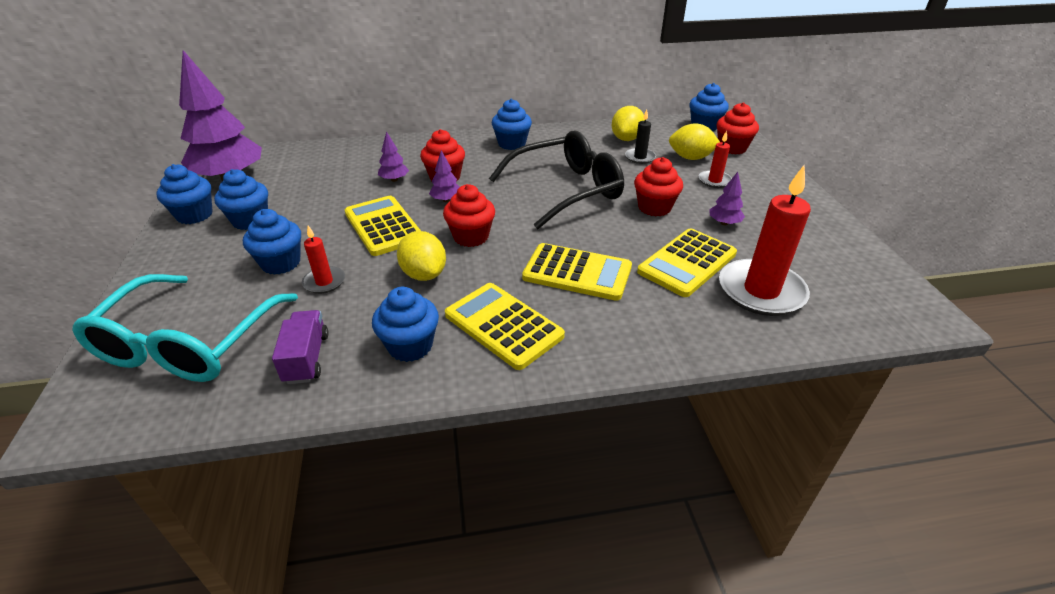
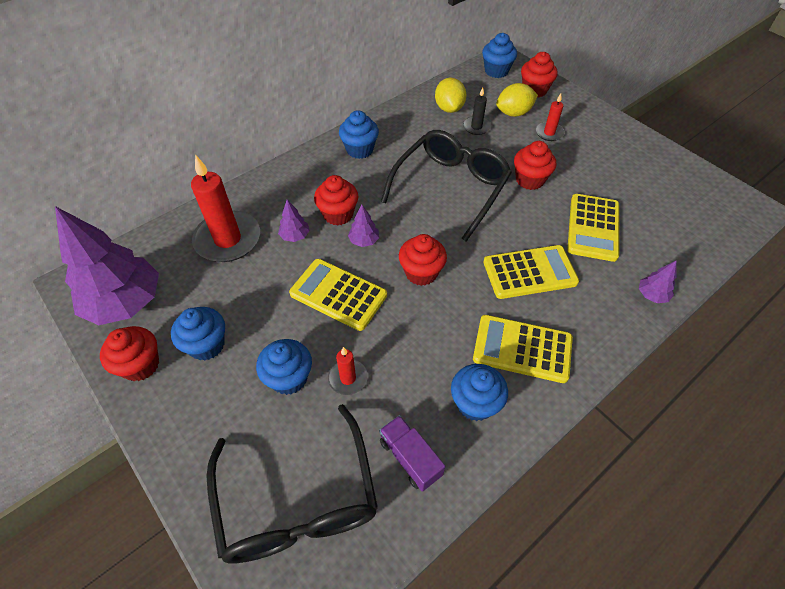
camera: 30 degrees left, 15 degrees up
turquoise glasses [72,274,298,382] -> black glasses [206,404,378,564]
blue cupcake [156,164,213,224] -> red cupcake [100,326,159,381]
yellow lemon [397,231,446,281] -> none
purple tree [710,172,745,225] -> purple tree moved to [639,260,677,303]
red candle [719,165,811,316] -> red candle moved to [191,155,260,262]

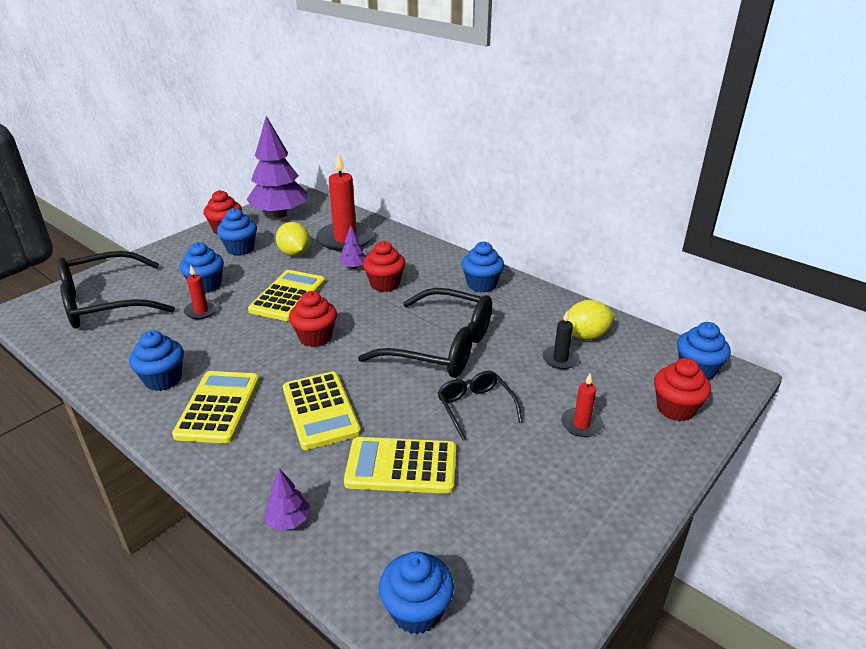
camera: 80 degrees right, 20 degrees down
purple tree [348,205,379,247] -> none
purple truck [379,415,445,492] -> none
yellow lemon [496,83,538,117] -> yellow lemon moved to [276,222,310,256]
red cupcake [514,141,556,190] -> black glasses [438,371,523,440]
none -> blue cupcake [379,551,454,634]

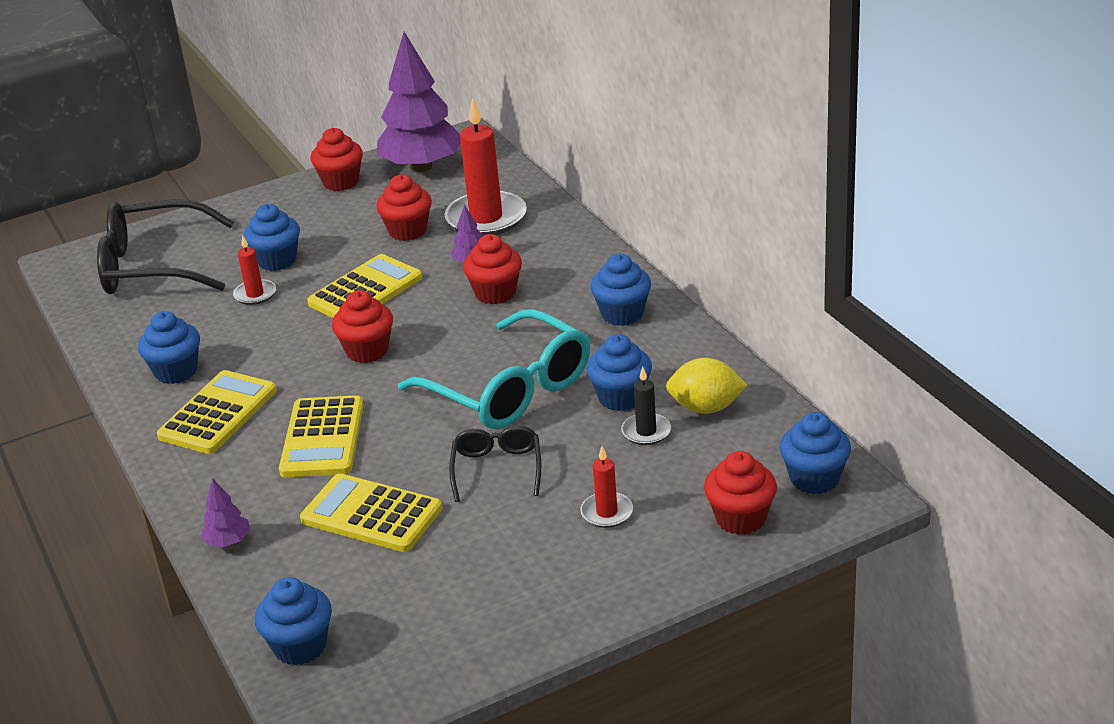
camera: 25 degrees right, 0 degrees up
blue cupcake [217,208,257,256] -> blue cupcake moved to [586,334,652,411]
yellow lemon [276,222,310,256] -> red cupcake [376,174,432,241]
black glasses [358,288,492,378] -> turquoise glasses [398,309,590,429]

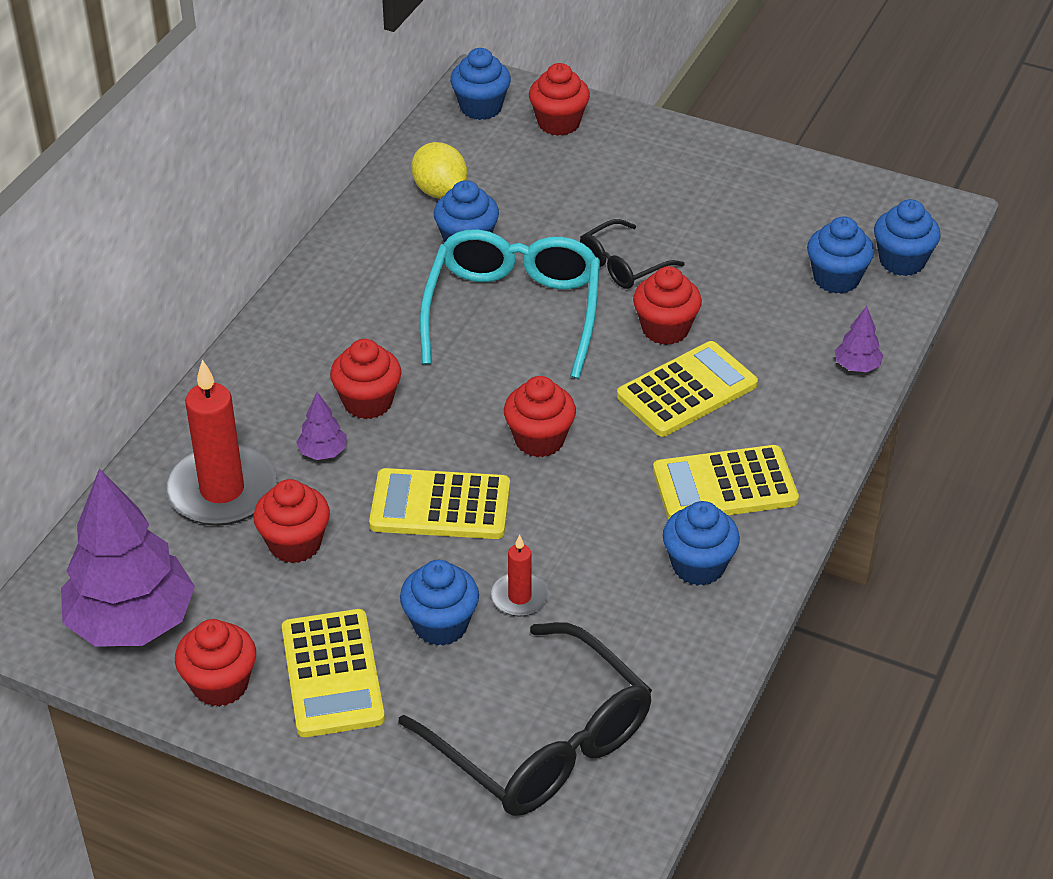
camera: 130 degrees left, 10 degrees up
yellow calculator [300,473,442,552] -> yellow calculator moved to [282,609,385,737]
red candle [580,446,633,528] -> none
blue cupcake [590,254,651,326] -> blue cupcake moved to [807,217,874,294]
black candle [621,367,671,445] -> none
none -> red cupcake [633,266,702,345]

